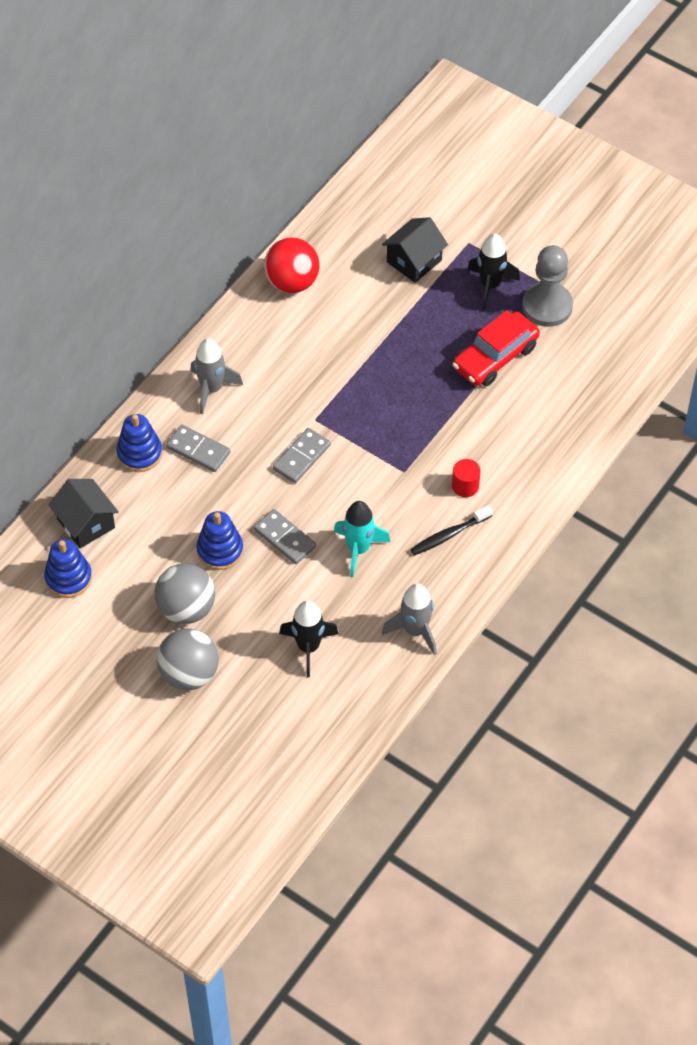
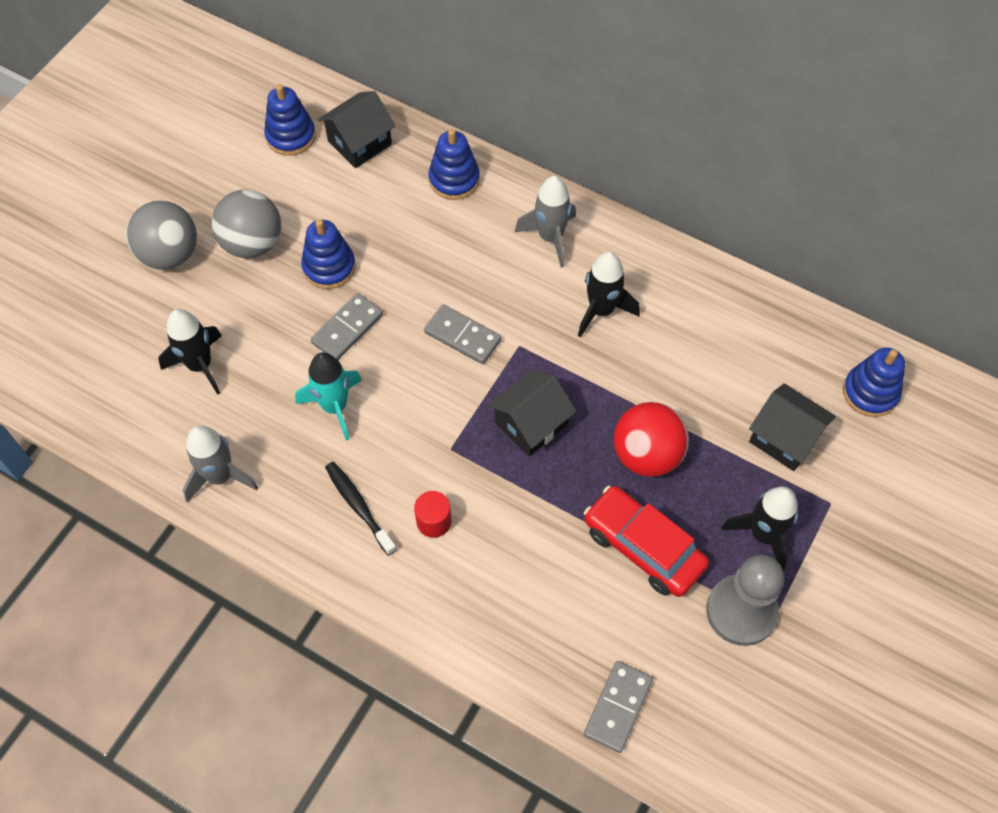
camera: 85 degrees right, 5 degrees up
grey domino [166,425,230,472] -> grey domino moved to [584,661,653,753]
red ball [264,238,319,293] -> red ball moved to [614,402,689,477]
none -> black house [488,369,576,457]
none -> black rocket [578,252,640,338]
none -> blue stacking toy [843,348,905,417]

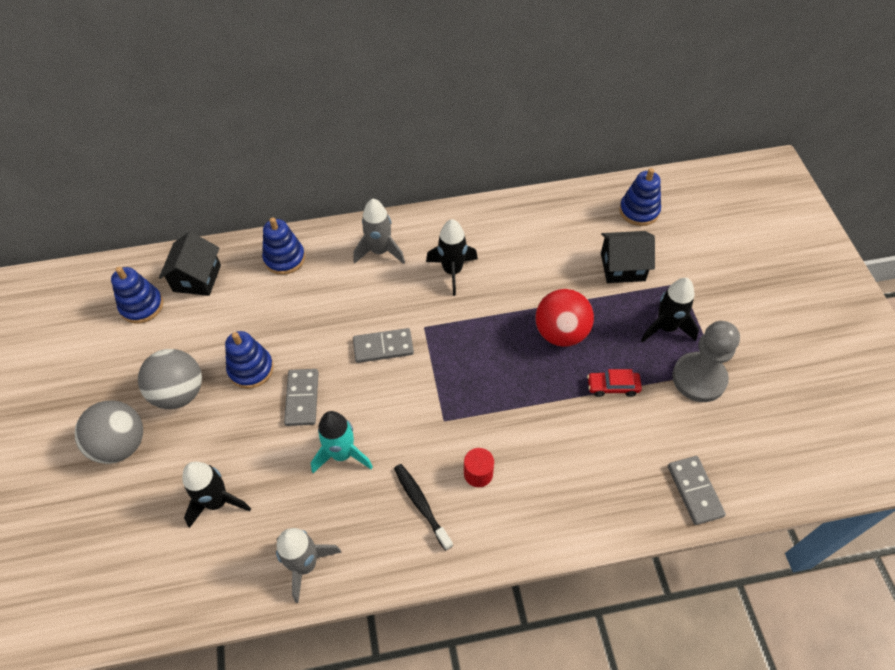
camera: 40 degrees left, 5 degrees down
black toothbrush [325,462,397,556] -> black toothbrush turned 45 degrees clockwise [394,464,453,551]
black house [488,369,576,457] -> none
red car [584,486,709,597] -> red car [587,369,642,397], size x0.53

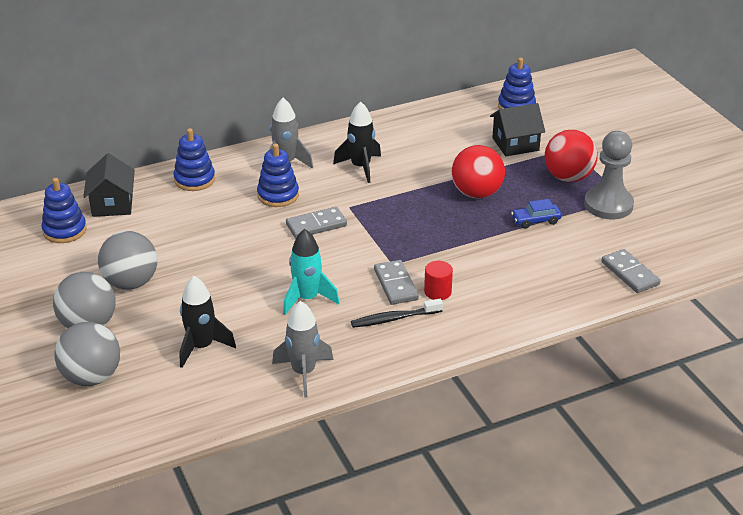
camera: 15 degrees left, 20 degrees down
blue stacking toy [225,331,274,389] -> blue stacking toy moved to [257,143,299,207]
grey domino [284,369,319,426] -> grey domino moved to [374,260,419,305]
black toothbrush [394,464,453,551] -> black toothbrush turned 60 degrees counterclockwise [351,299,443,328]
red car [587,369,642,397] -> blue car [511,199,562,229]
black rocket [641,278,699,342] -> red ball [545,130,597,182]
none -> grey ball [54,322,120,386]

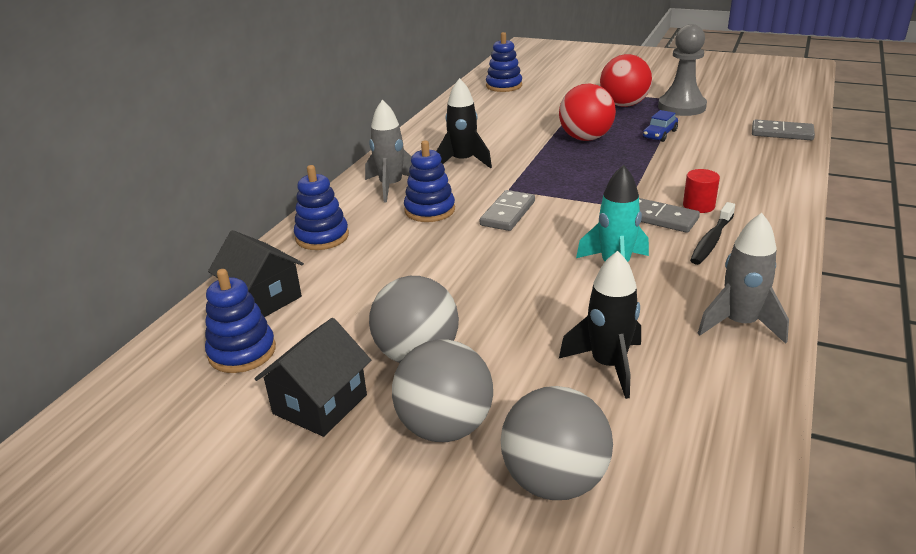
camera: 40 degrees left, 5 degrees down
black house [490,103,545,156] -> black house moved to [254,318,371,437]

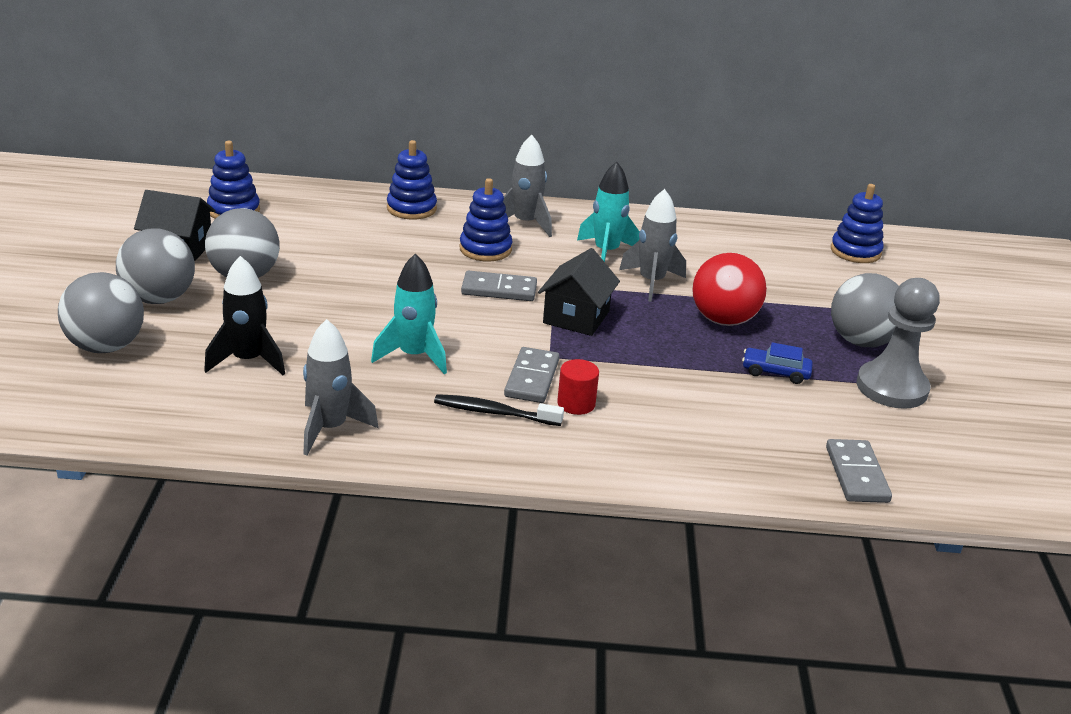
camera: 65 degrees right, 0 degrees up
black house [208,230,304,317] -> black house moved to [538,248,620,336]
black rocket [436,78,492,169] -> turquoise rocket [577,162,640,262]
red ball [600,54,652,107] -> grey ball [831,273,899,347]
none -> grey rocket [619,189,686,302]

